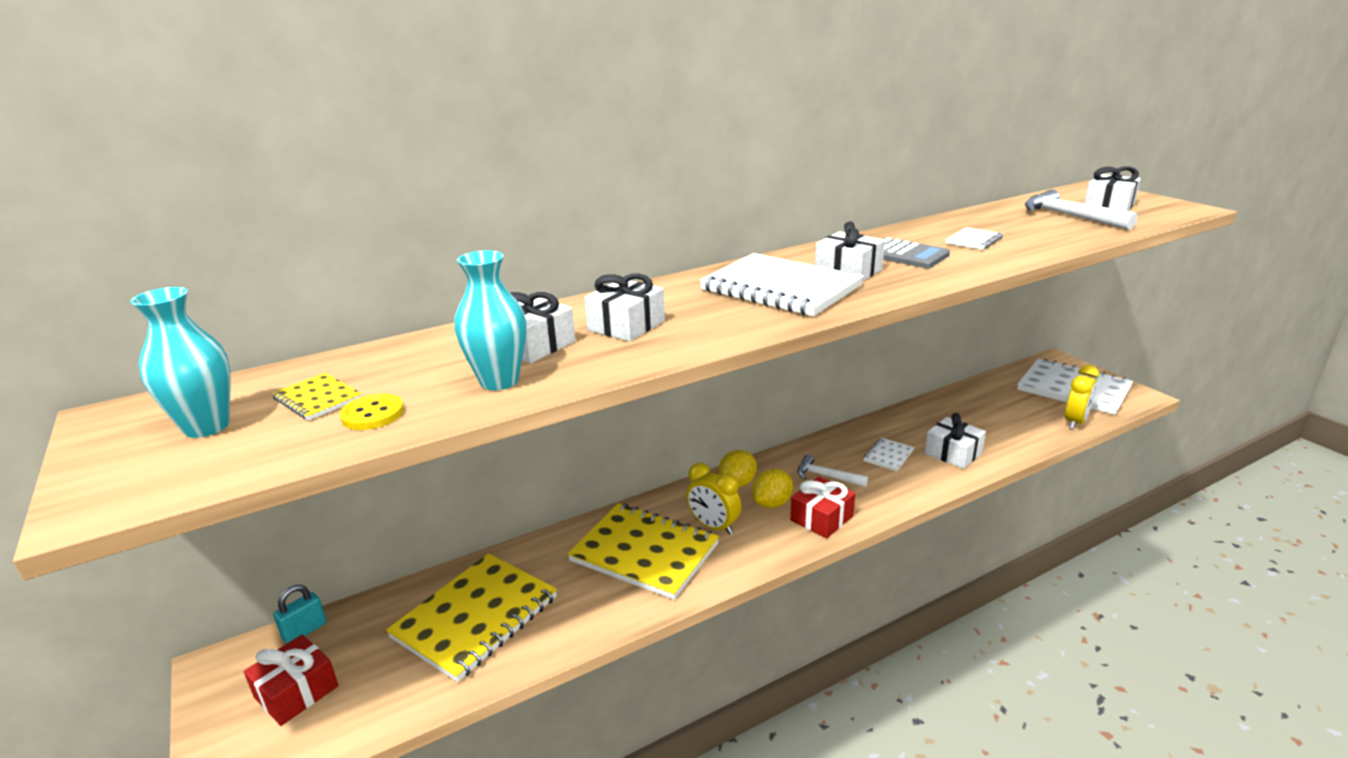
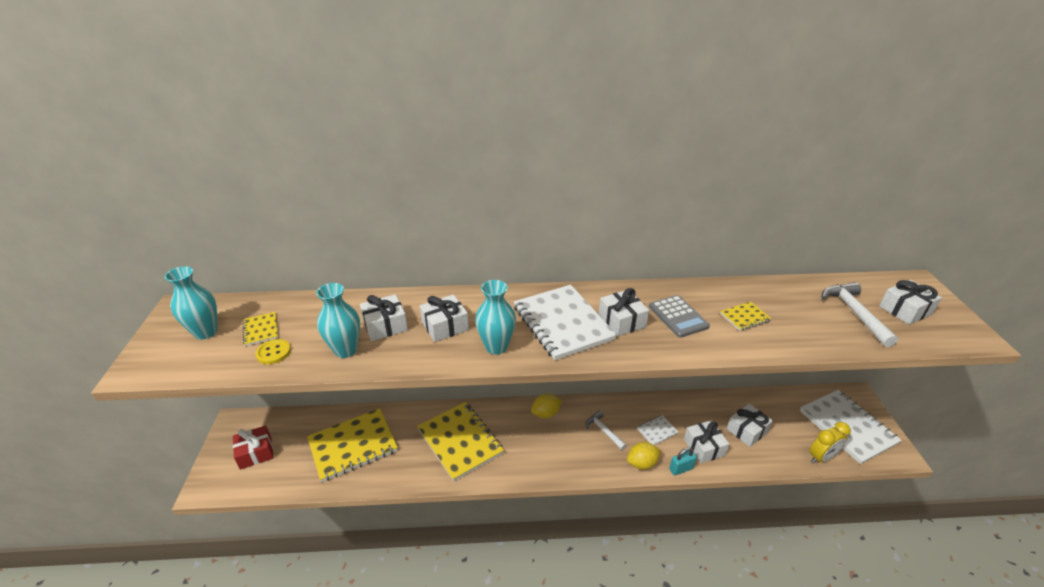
camera: 25 degrees right, 10 degrees up
turquoise padlock [273,585,327,644] -> turquoise padlock moved to [669,447,697,476]
yellow clock [686,463,741,535] -> none
yellow lemon [752,469,793,508] -> yellow lemon moved to [627,442,661,470]
red gift [790,476,855,539] -> none
white notebook [946,227,1003,250] -> yellow notebook [720,302,772,331]
none -> turquoise vase [475,280,516,355]
none -> white gift [727,404,773,447]

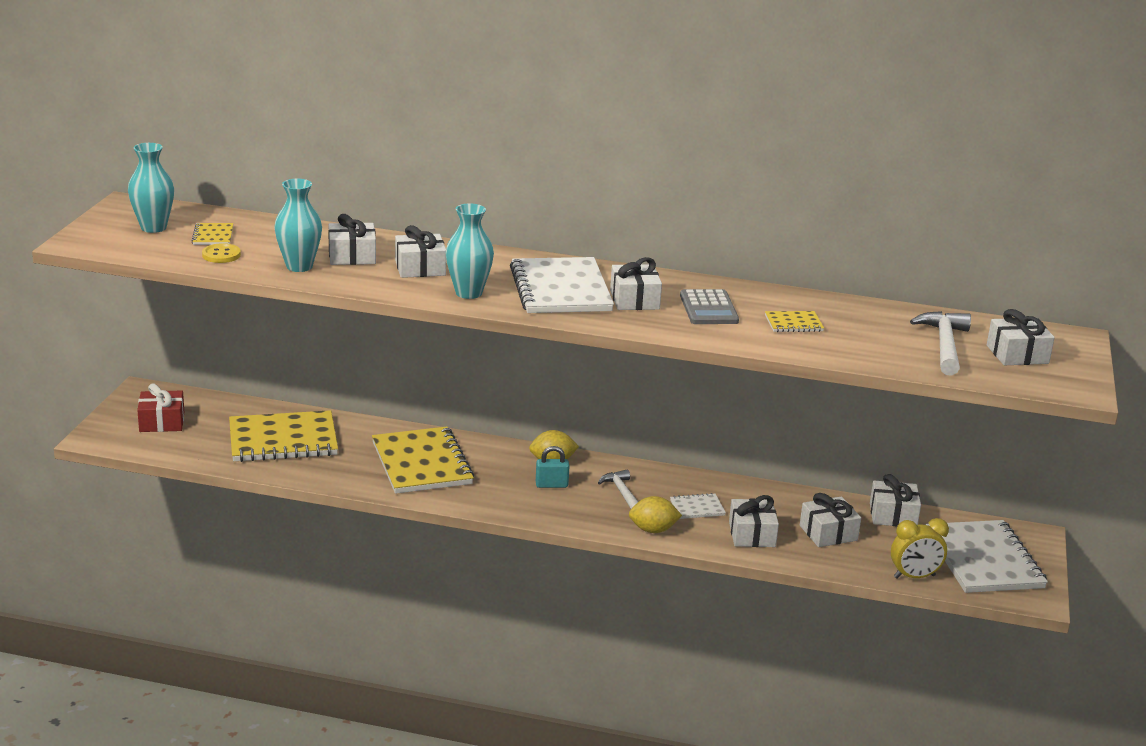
camera: 15 degrees right, 10 degrees down
turquoise padlock [669,447,697,476] -> turquoise padlock moved to [536,446,569,488]
none -> white gift [870,474,921,526]

